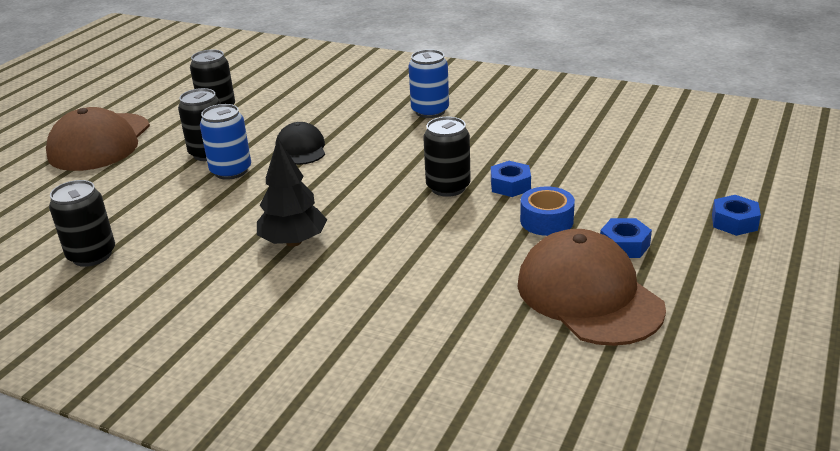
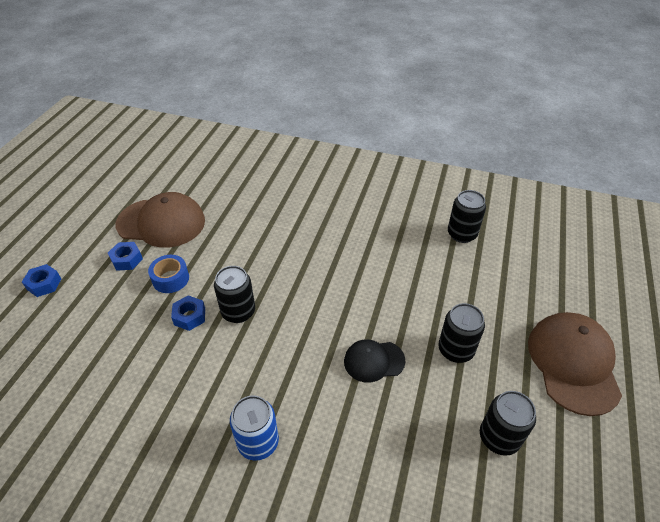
camera: 170 degrees right, 15 degrees up
blue can [200,104,251,180] -> none
black tree [257,138,327,247] -> none
black cap [276,122,325,165] -> black cap turned 105 degrees clockwise [344,339,405,382]
brown cap [518,229,666,346] -> brown cap turned 45 degrees counterclockwise [116,192,205,248]

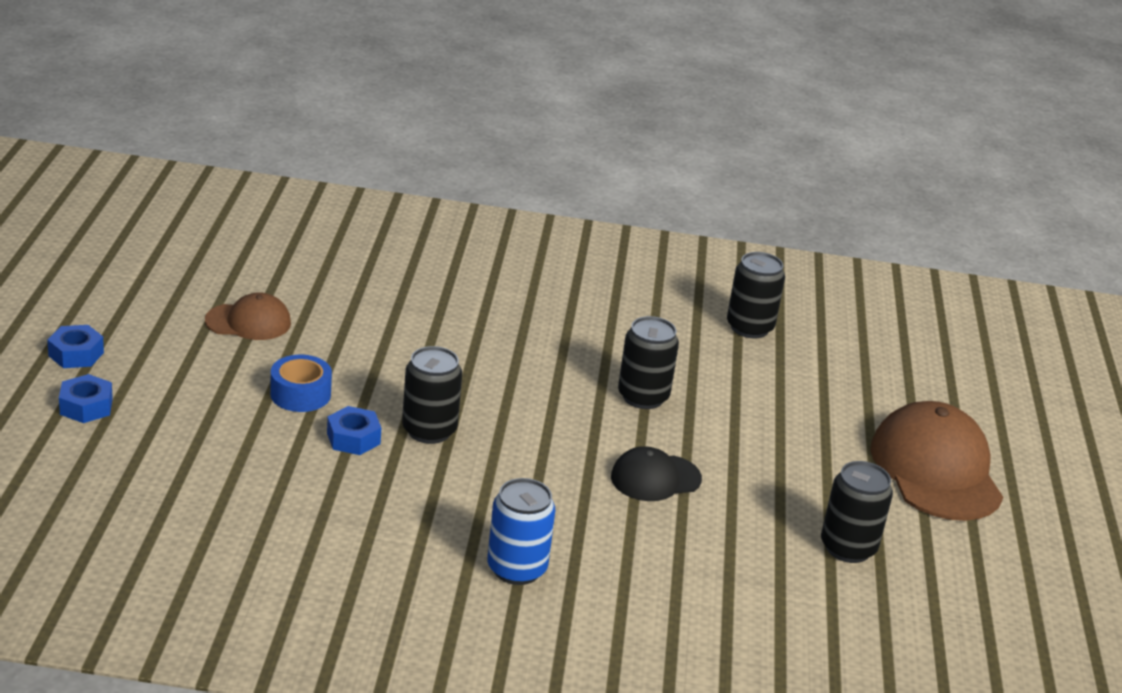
camera: 15 degrees left, 15 degrees down
blue nut [108,242,143,271] -> blue nut moved to [47,325,104,368]
brown cap [116,192,205,248] -> brown cap [205,292,291,340], size x0.55
black can [438,303,485,363] -> black can moved to [618,316,679,409]

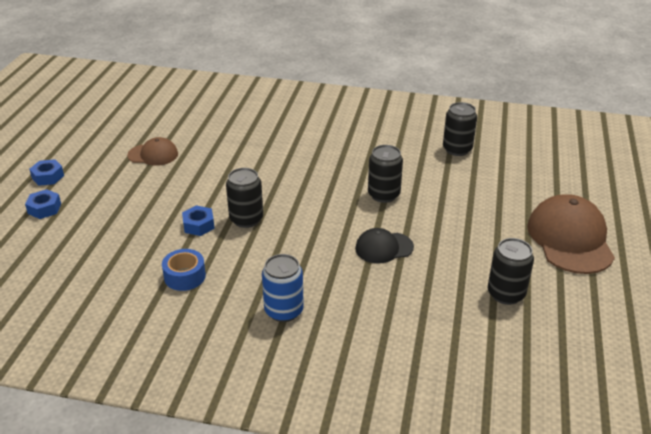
camera: 10 degrees right, 5 degrees up
blue tape [270,355,332,412] -> blue tape moved to [162,249,206,291]

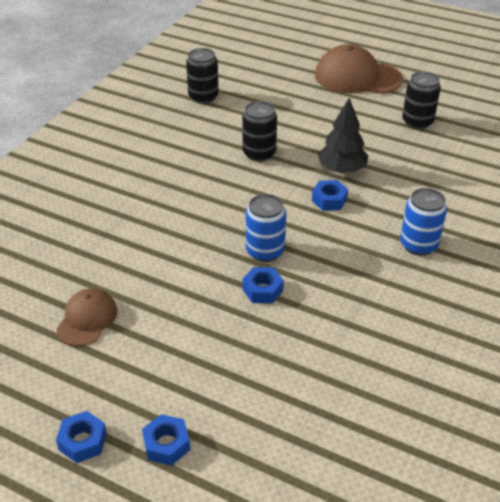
camera: 75 degrees left, 5 degrees up
blue tape [162,249,206,291] -> none
black can [226,168,263,228] -> blue can [246,194,286,262]
black cap [355,228,414,264] -> black tree [318,98,368,173]
none -> blue nut [312,180,348,211]

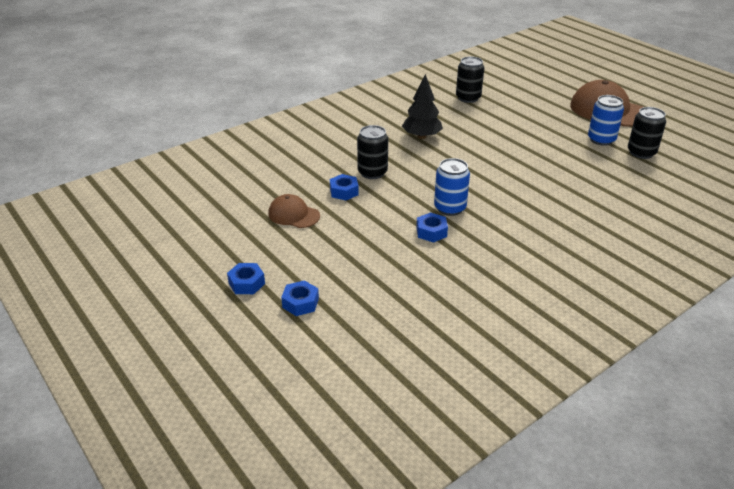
camera: 25 degrees right, 5 degrees down
brown cap [56,288,117,346] -> brown cap turned 105 degrees counterclockwise [268,194,320,228]
black can [242,101,277,162] -> black can moved to [357,125,388,179]
blue nut [312,180,348,211] -> blue nut moved to [330,174,359,200]
black tree [318,98,368,173] -> black tree moved to [402,74,443,139]
blue can [400,188,447,256] -> blue can moved to [588,95,624,146]

